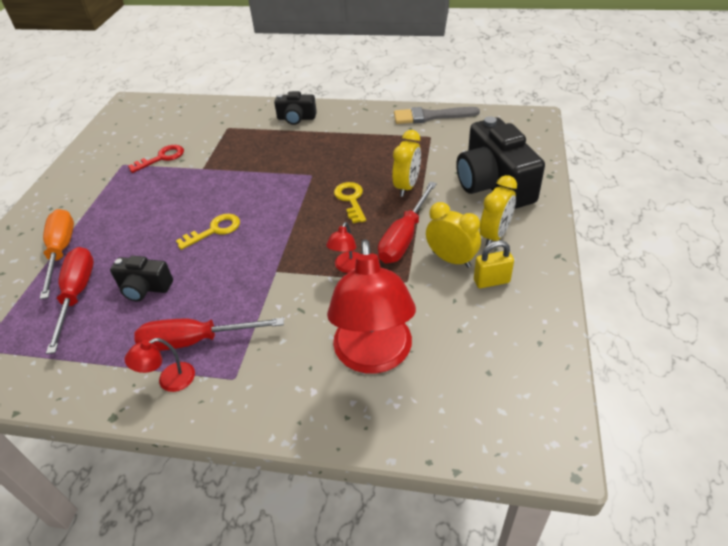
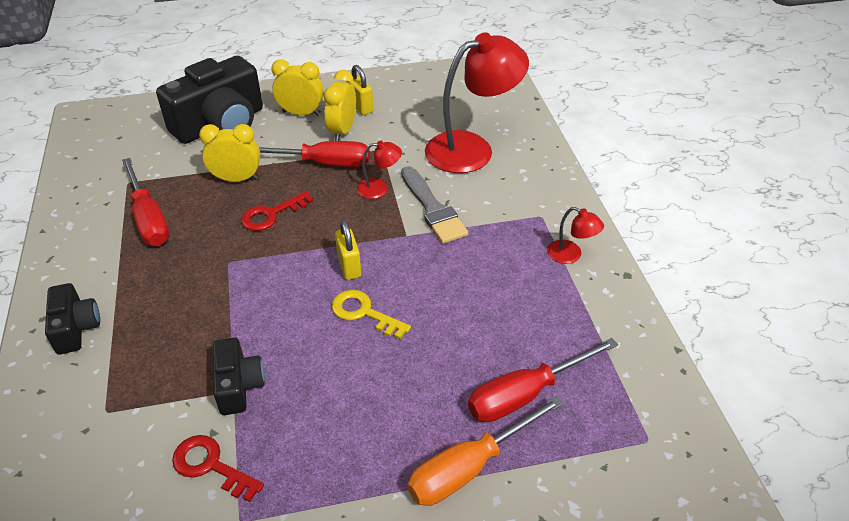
camera: 115 degrees left, 0 degrees up
black camera [110,256,173,301] -> black camera moved to [213,337,265,415]
red screwdriver [134,318,284,351] -> red screwdriver moved to [122,158,169,246]
yellow key [334,182,366,223] -> red key [241,191,314,231]
grey brush [394,107,480,124] -> grey brush moved to [401,166,468,244]
none -> yellow padlock [335,220,361,280]

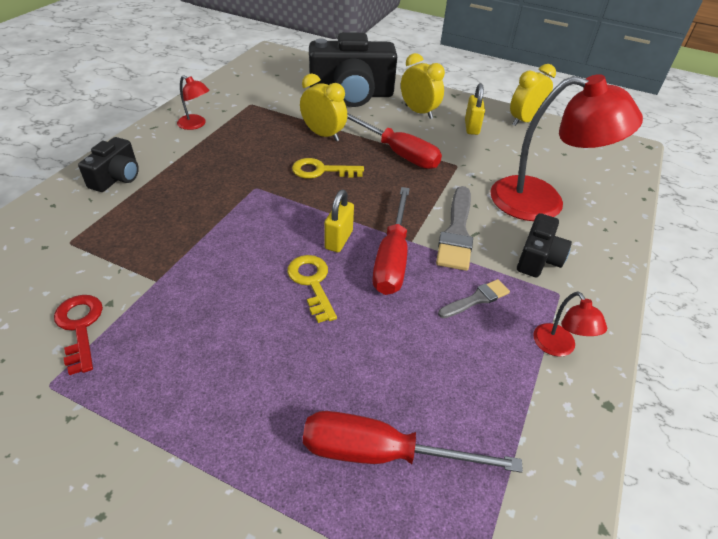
camera: 35 degrees right, 0 degrees up
red screwdriver [122,158,169,246] -> red screwdriver moved to [372,187,410,295]
black camera [213,337,265,415] -> black camera moved to [517,213,572,278]
red key [241,191,314,231] -> yellow key [292,158,364,179]
yellow clock [324,70,356,141] -> yellow clock moved to [510,64,556,126]
red lamp [357,141,402,199] -> red lamp moved to [177,75,209,130]
orange screwdriver [407,396,564,506] -> none
none -> grey brush [438,279,510,318]

